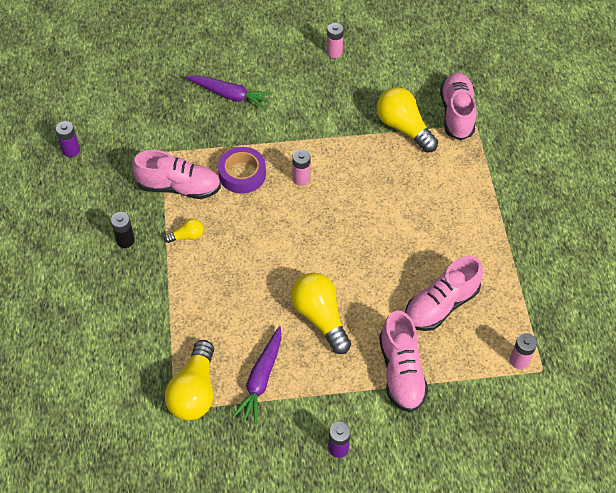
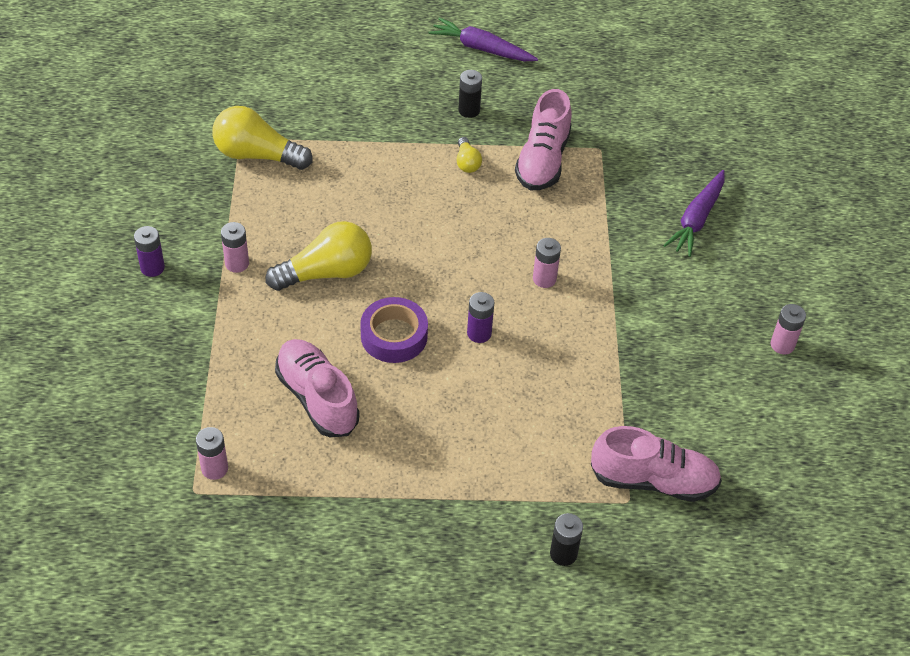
camera: 95 degrees right, 5 degrees down
purple battery [56,121,80,157] -> purple battery moved to [467,292,494,343]
purple tape [218,147,266,194] -> purple tape moved to [360,297,428,363]
purple carrot [232,326,282,424] -> purple carrot moved to [429,18,538,61]
yellow light bulb [377,87,438,153] -> none
pink shoe [379,311,428,412] -> none
none -> pink battery [221,222,249,273]
none -> black battery [550,513,583,566]

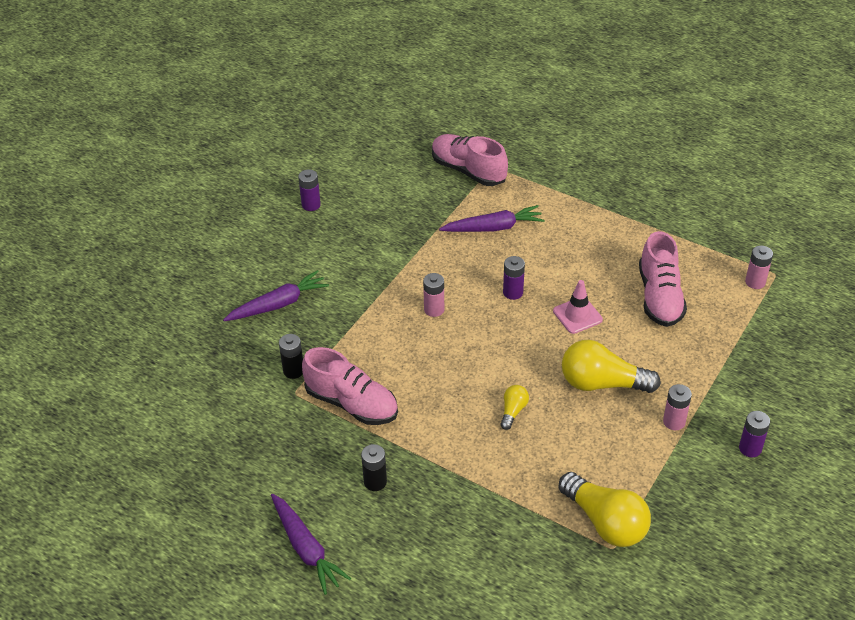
camera: 145 degrees left, 5 degrees down
purple tape [360,297,428,363] -> pink traffic cone [553,280,603,334]
yellow light bulb [456,137,482,173] -> yellow light bulb moved to [500,385,529,430]
pink shoe [515,89,572,190] -> pink shoe turned 75 degrees clockwise [302,347,398,425]
black battery [550,513,583,566] -> black battery moved to [279,334,303,379]
pink battery [770,304,806,354] -> purple battery [298,169,321,211]
none -> purple carrot [439,205,544,232]

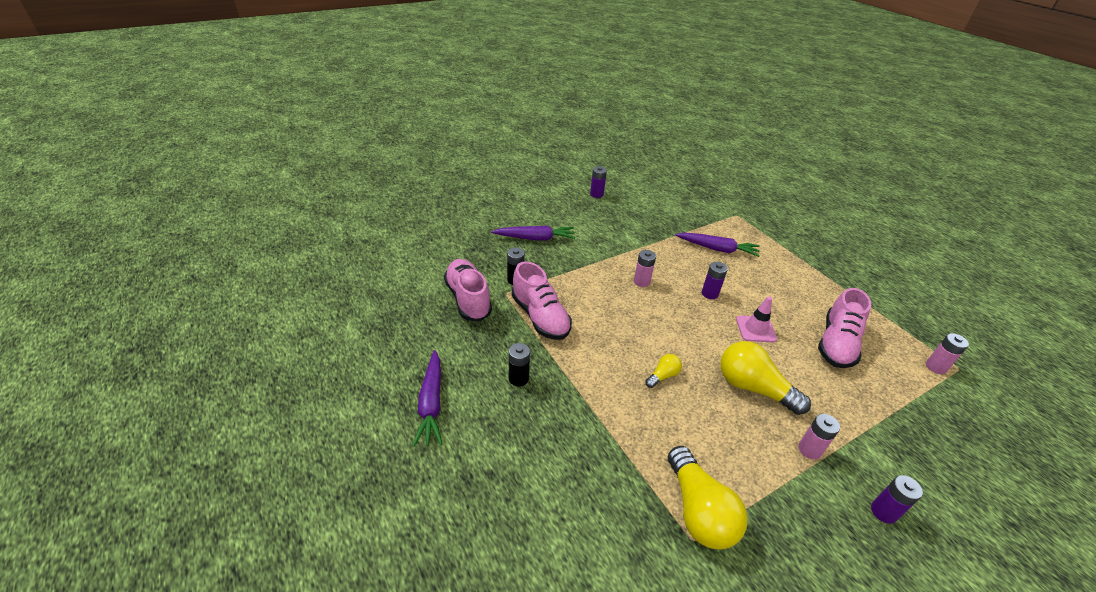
camera: 25 degrees right, 5 degrees down
pink shoe [432,134,508,186] -> pink shoe moved to [444,259,492,321]

